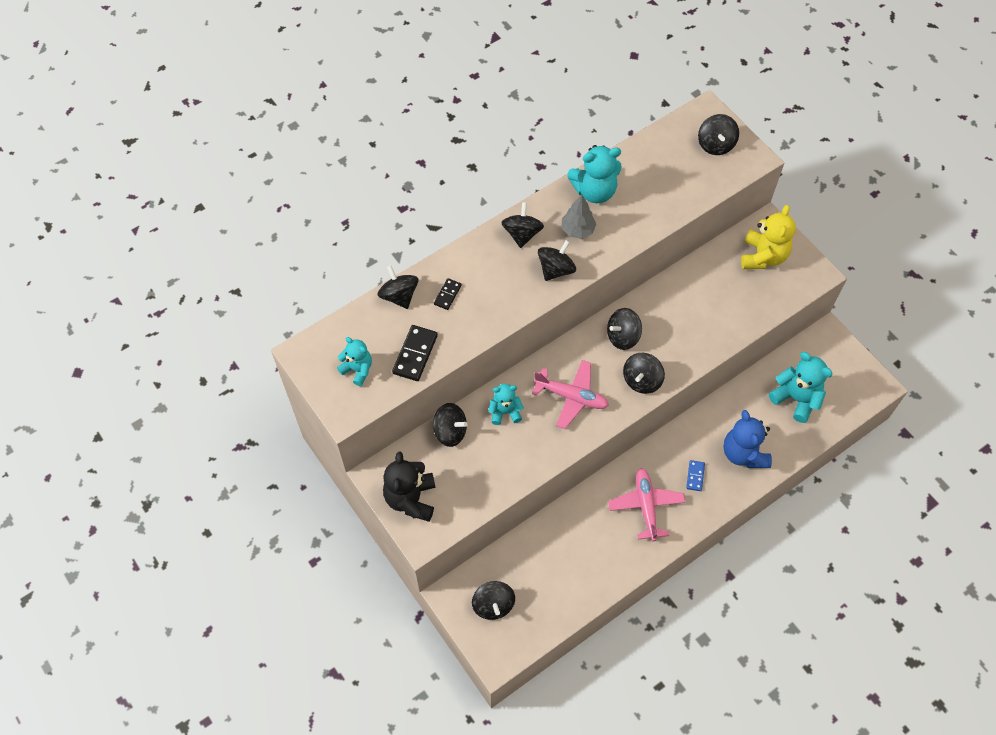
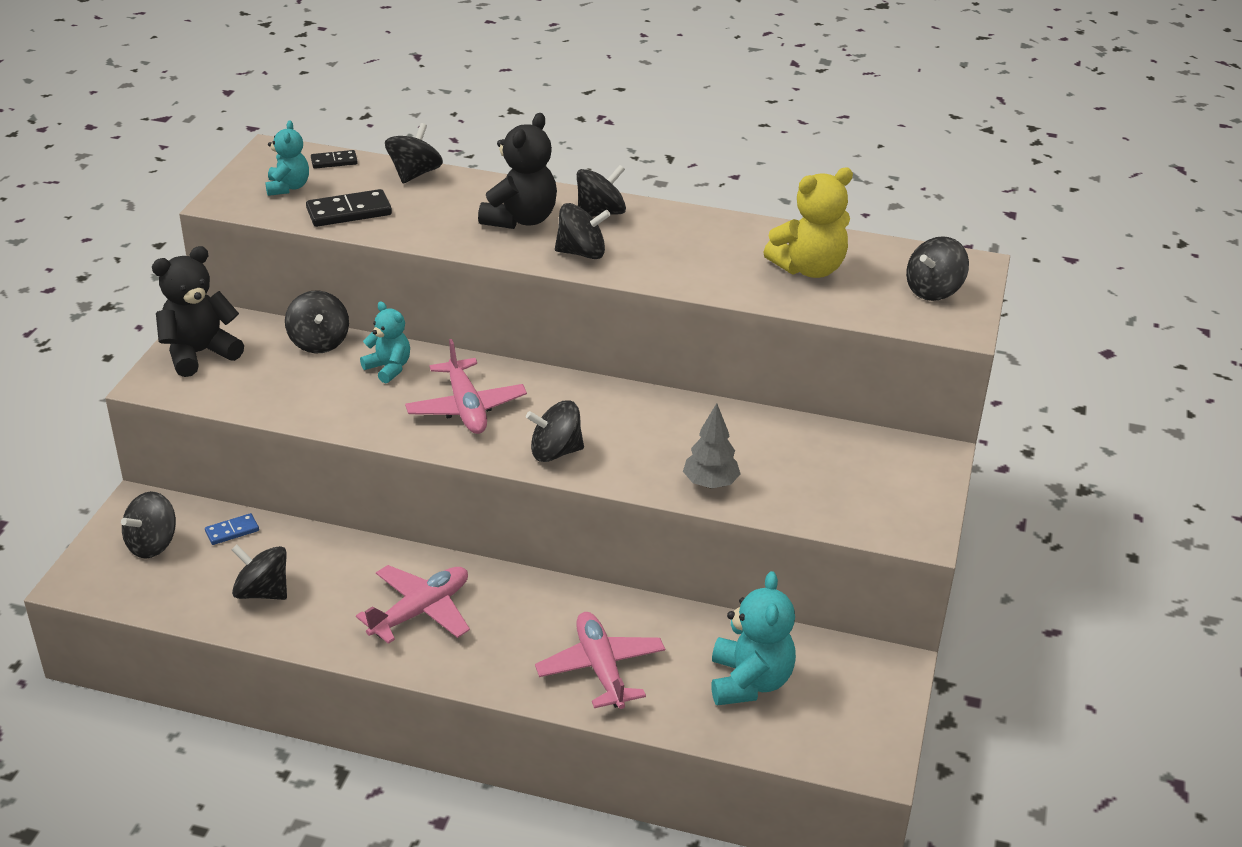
camera: 50 degrees right, 25 degrees down
black domino [434,278,462,310] -> black domino moved to [311,150,358,169]
grey tree [562,194,596,239] -> grey tree moved to [683,403,740,488]
turquoise teddy bear [567,145,622,203] -> none
black spinning top [607,308,642,350] -> black spinning top moved to [231,545,287,600]
blue domino [686,460,705,491] -> blue domino moved to [205,513,259,545]
blue teddy bear [723,410,772,468] -> pink plane [535,612,665,709]
yellow teddy bear [741,205,796,269] -> yellow teddy bear moved to [763,168,853,278]
none -> black teddy bear [478,113,557,229]

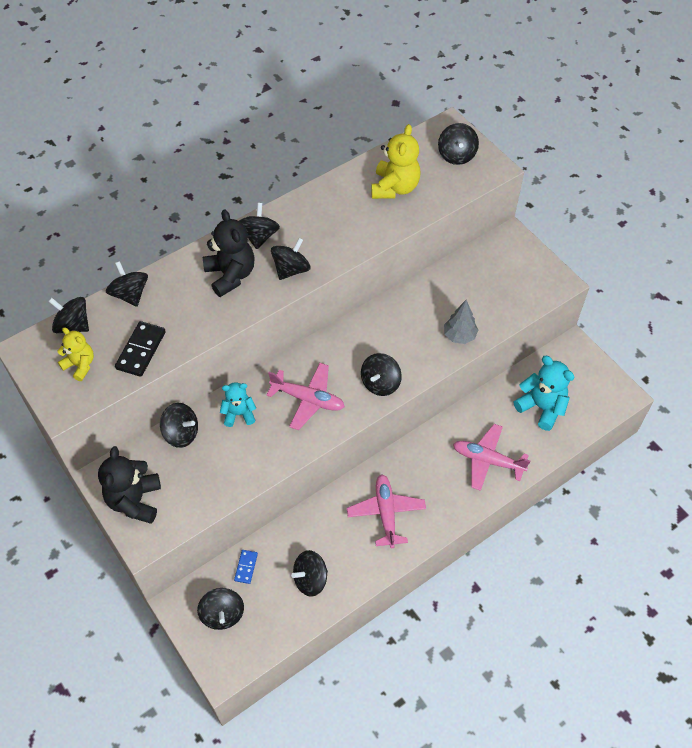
camera: 50 degrees left, 20 degrees up
turquoise teddy bear [265,121,309,196] -> yellow teddy bear [57,327,94,381]
black domino [311,150,358,169] -> black spinning top [48,297,89,333]

